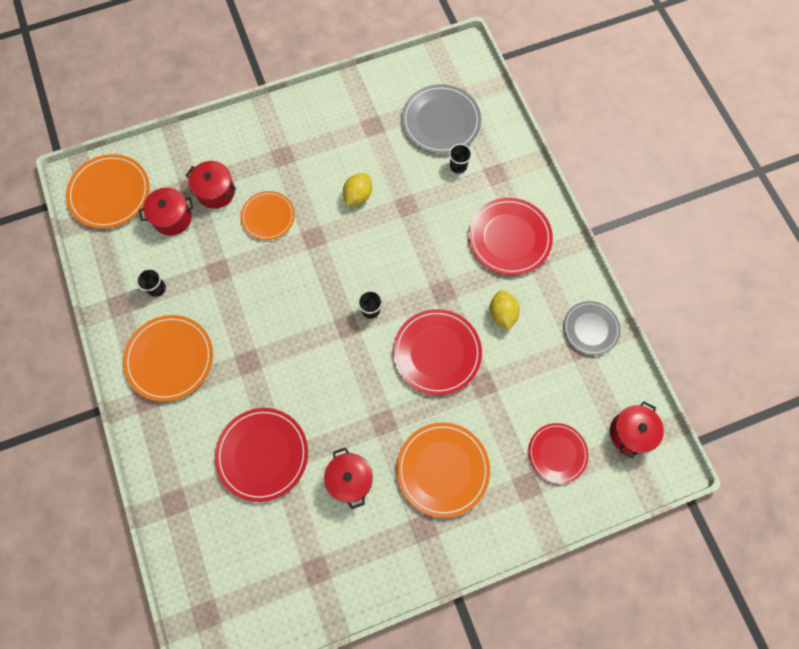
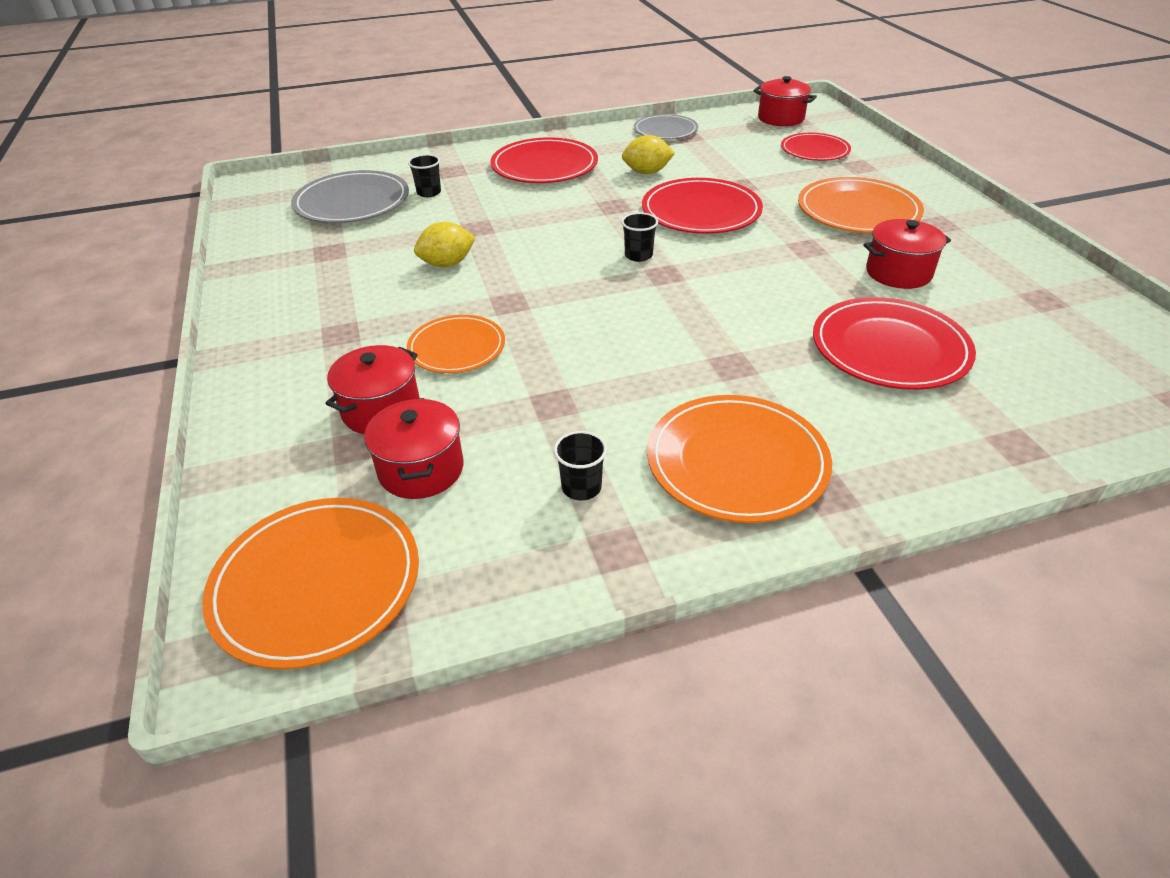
camera: 85 degrees left, 30 degrees down
yellow lemon [343,173,372,206] -> yellow lemon turned 60 degrees counterclockwise [414,222,476,267]

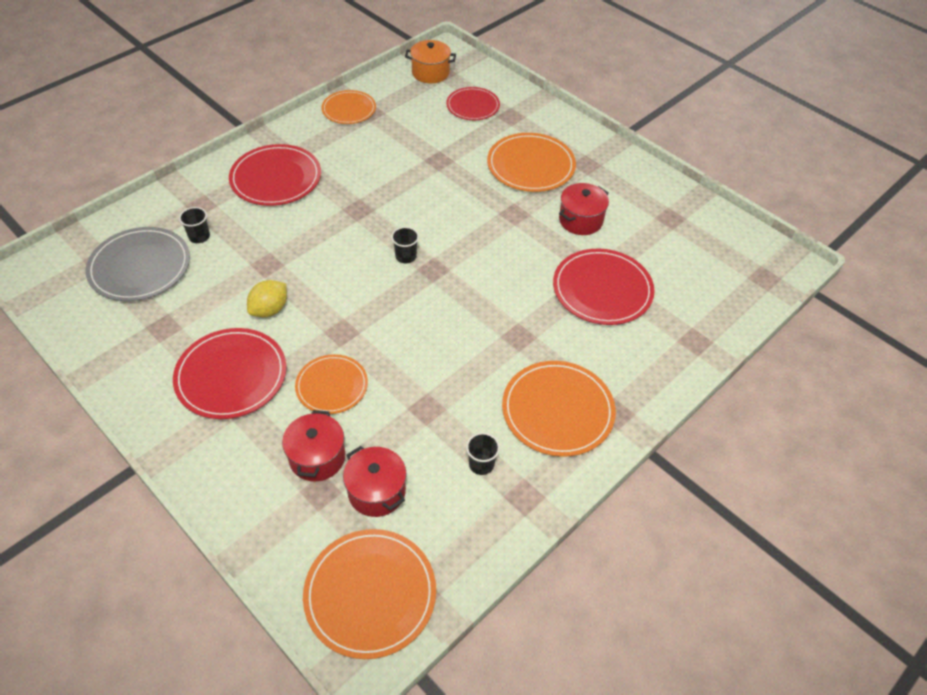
camera: 30 degrees left, 10 degrees up
yellow lemon [622,135,675,174] -> none
grey plate [634,114,698,139] -> orange plate [321,90,376,124]
red plate [642,178,763,234] -> red plate moved to [173,328,286,419]
red pot [753,76,817,126] -> orange pot [405,40,456,83]

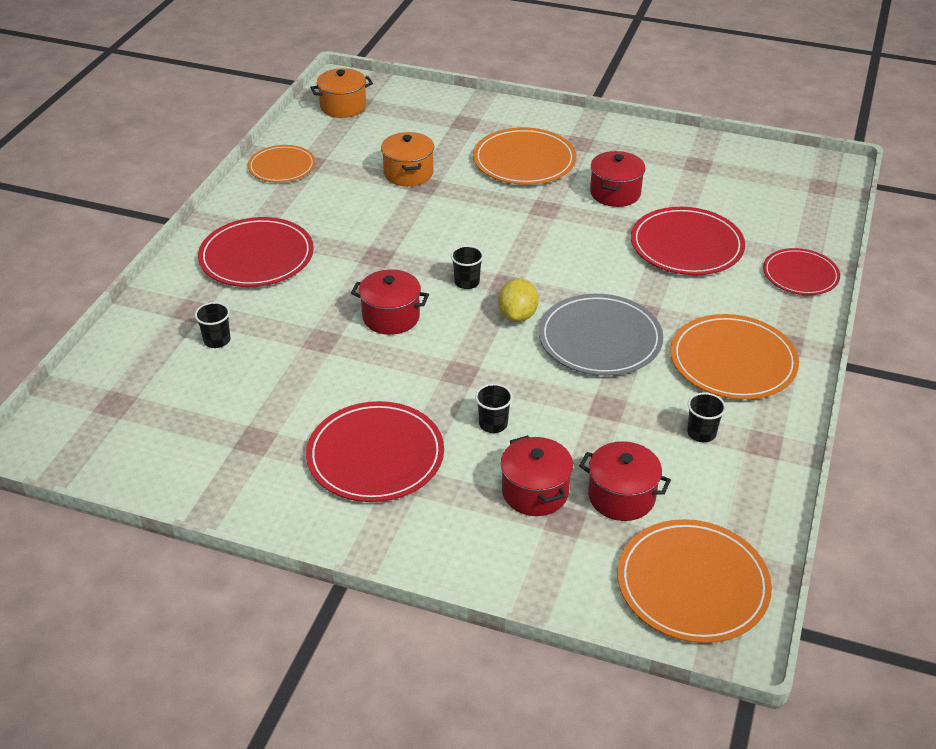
camera: 25 degrees left, 10 degrees down
grey plate [86,227,190,301] -> grey plate moved to [539,294,663,376]
yellow lemon [247,280,287,318] -> yellow lemon moved to [498,279,539,322]
orange plate [295,354,368,414] -> black cup [475,384,513,433]
red plate [446,87,500,120] -> red plate moved to [763,248,840,295]
none -> red pot [351,269,429,335]
none -> orange pot [381,132,434,186]

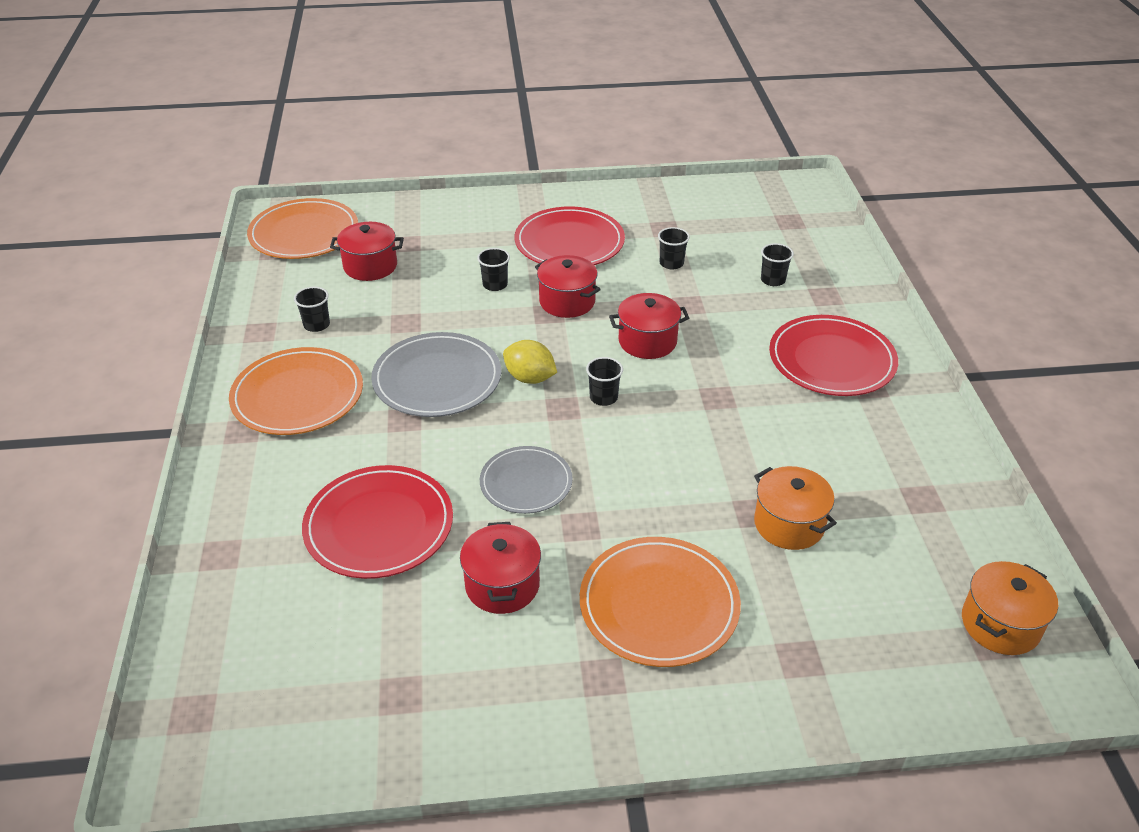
camera: 155 degrees right, 0 degrees up
orange plate [248,145,315,182] -> none
yellow lemon [498,279,539,322] -> yellow lemon turned 45 degrees counterclockwise [503,340,557,384]
red pot [501,435,573,516] -> red pot moved to [535,255,601,318]
red plate [763,248,840,295] -> none
none -> grey plate [480,446,573,514]
none -> black cup [658,227,690,270]

